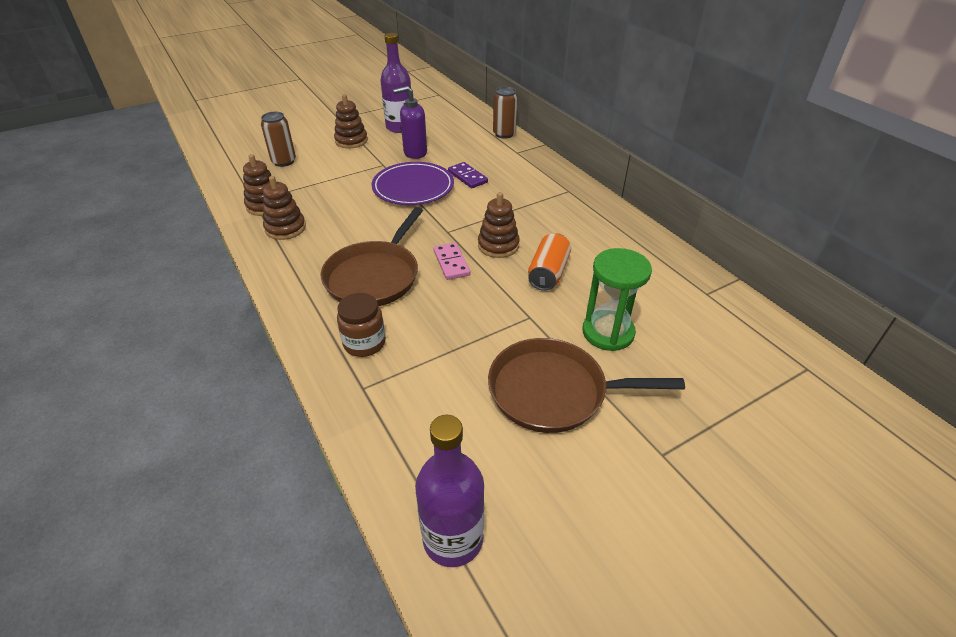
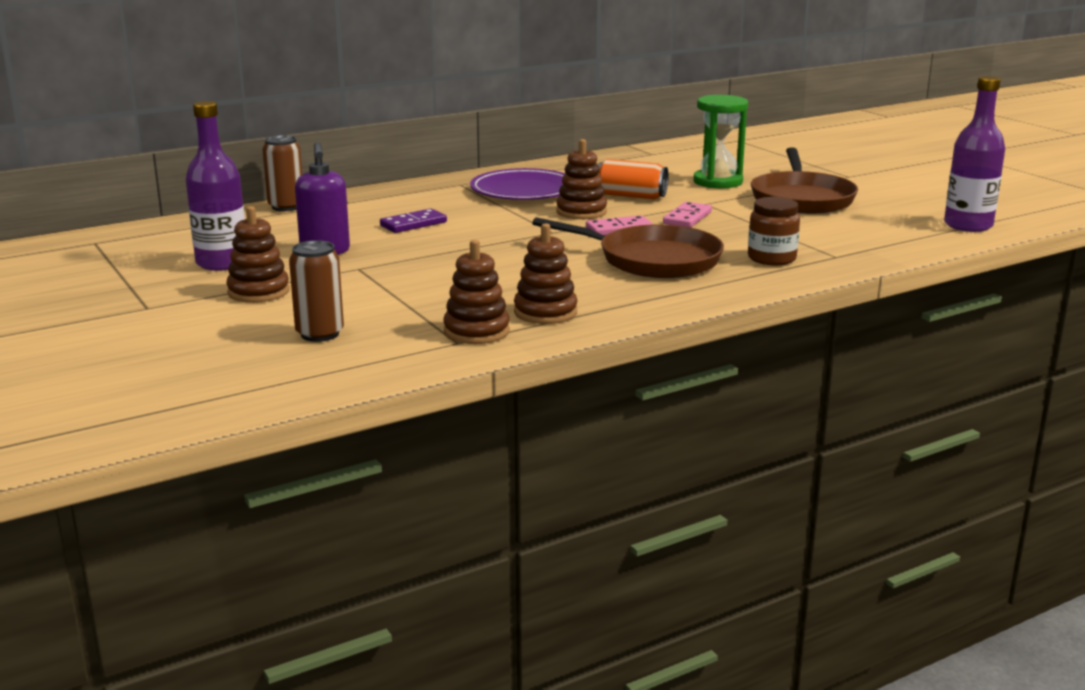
camera: 90 degrees left, 20 degrees down
purple plate [371,162,454,205] -> purple plate moved to [470,168,565,200]
none -> pink domino [663,202,712,228]

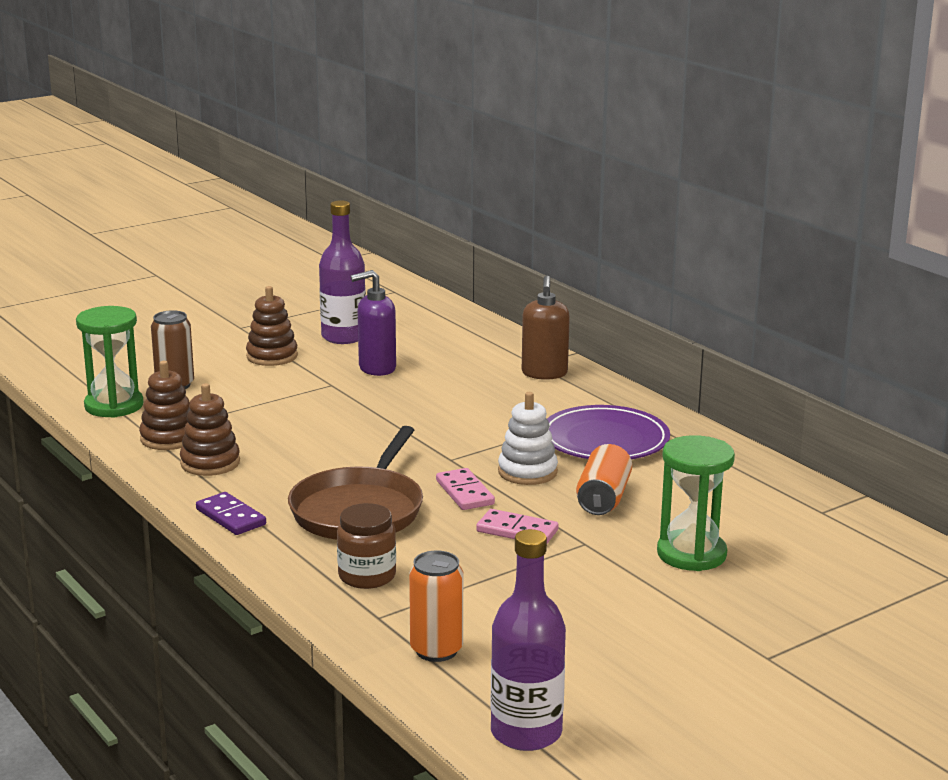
camera: 85 degrees right, 0 degrees up
brown can [262,135,302,211] -> none
purple domino [380,208,447,233] -> purple domino moved to [196,492,266,535]
brown stacking toy [556,139,607,219] -> white stacking toy [498,392,558,485]
brown pan [751,147,858,214] -> none
none -> green hourglass [76,306,143,418]
none -> orange can [409,551,463,662]
none -> brown soap dispenser [522,276,570,380]

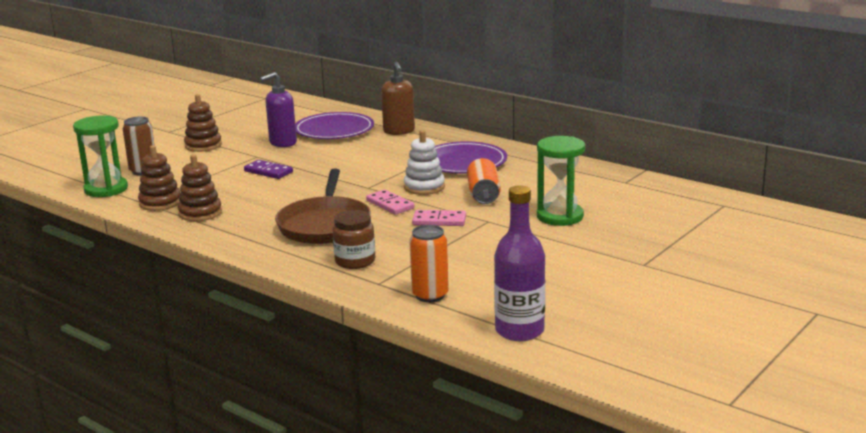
camera: 15 degrees left, 0 degrees up
purple domino [196,492,266,535] -> purple domino moved to [244,160,293,179]
purple bottle [319,201,366,344] -> none
none -> purple plate [295,112,374,139]

